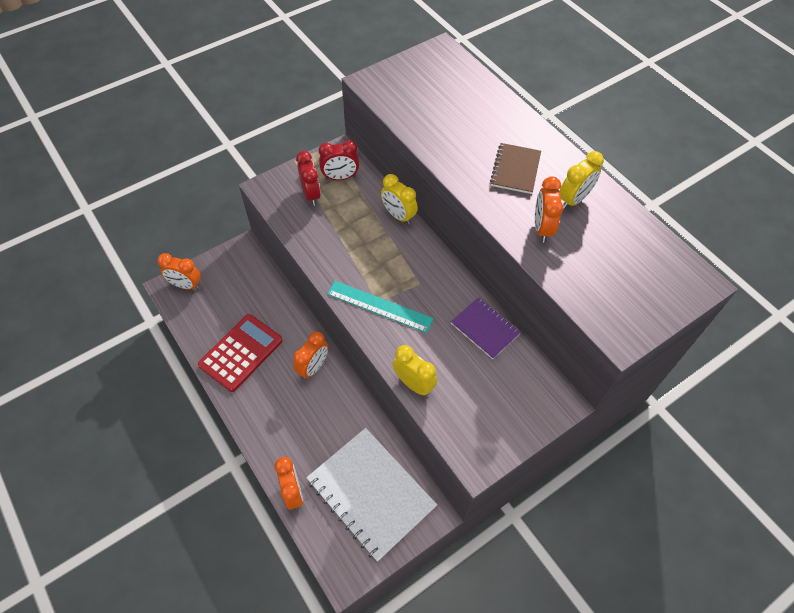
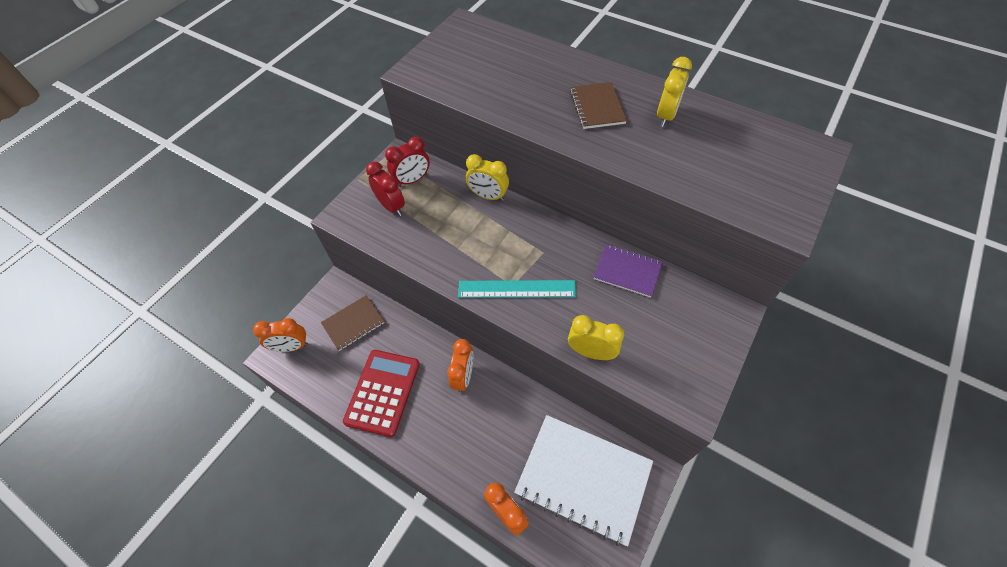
camera: 20 degrees left, 0 degrees up
orange clock [535,176,563,243] -> none
none -> brown notebook [321,296,385,351]

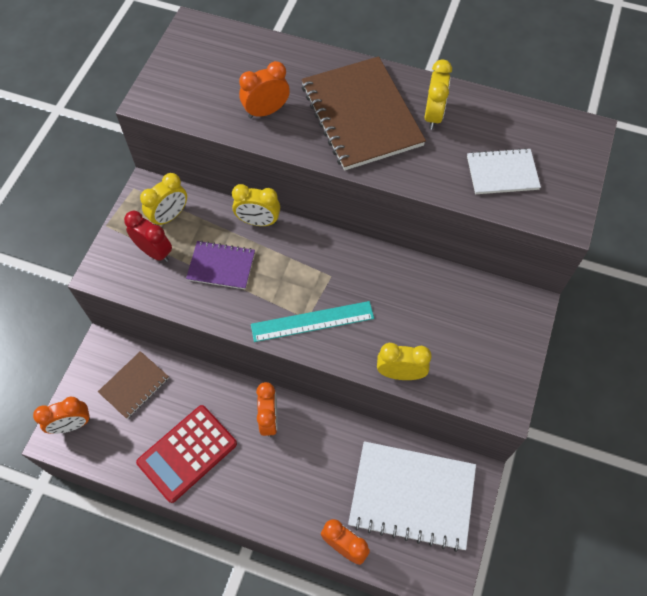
camera: 15 degrees left, 5 degrees up
red calculator [343,350,420,437] -> red calculator turned 135 degrees counterclockwise [136,405,237,503]
red clock [385,137,430,187] -> yellow clock [140,173,187,226]
brown notebook [570,82,627,129] -> brown notebook [301,56,426,171], size x1.88
purple notebook [594,244,663,298] -> purple notebook moved to [186,241,255,289]
none -> orange clock [239,61,290,119]
none -> white notebook [467,148,541,194]

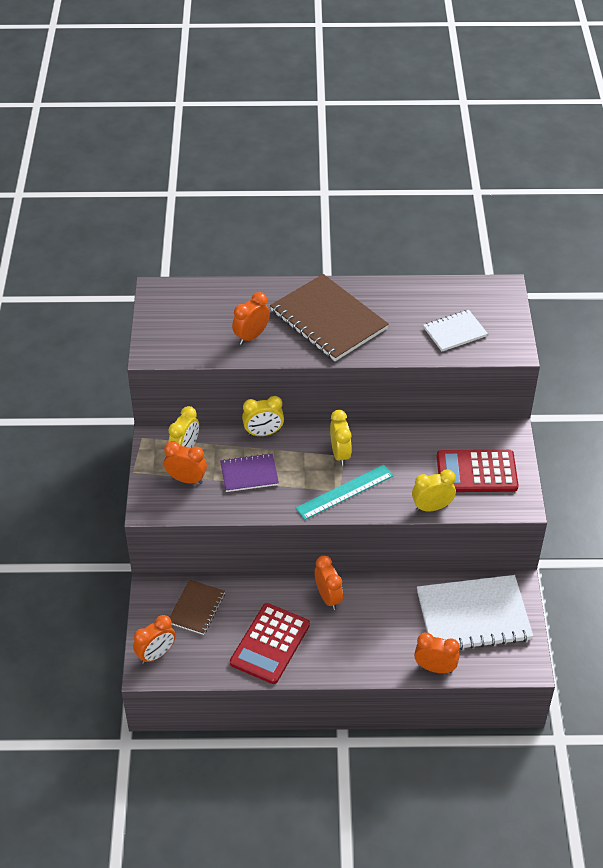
camera: 20 degrees left, 15 degrees down
red clock [124,211,172,262] -> orange clock [164,441,207,484]
yellow clock [424,59,452,130] -> yellow clock moved to [330,410,352,466]
none -> red calculator [437,450,519,492]

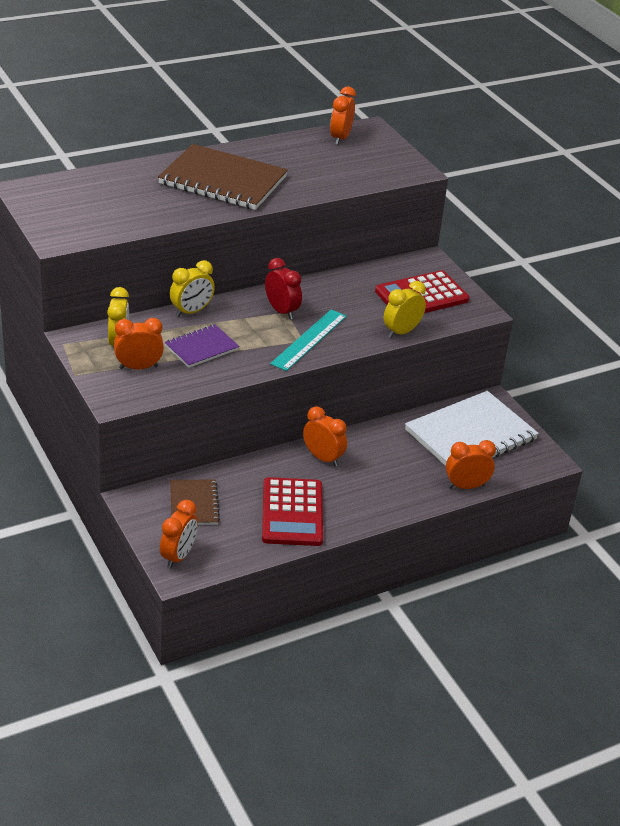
camera: 30 degrees left, 10 degrees down
orange clock [232,292,270,345] -> orange clock moved to [330,87,356,145]
yellow clock [330,410,352,466] -> red clock [265,258,302,320]
white notebook [423,310,488,351] -> none

